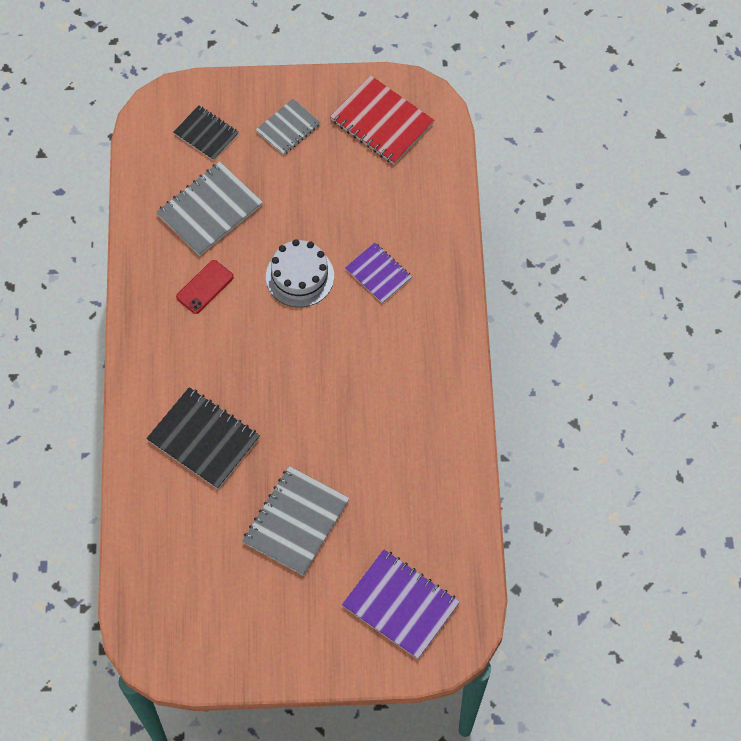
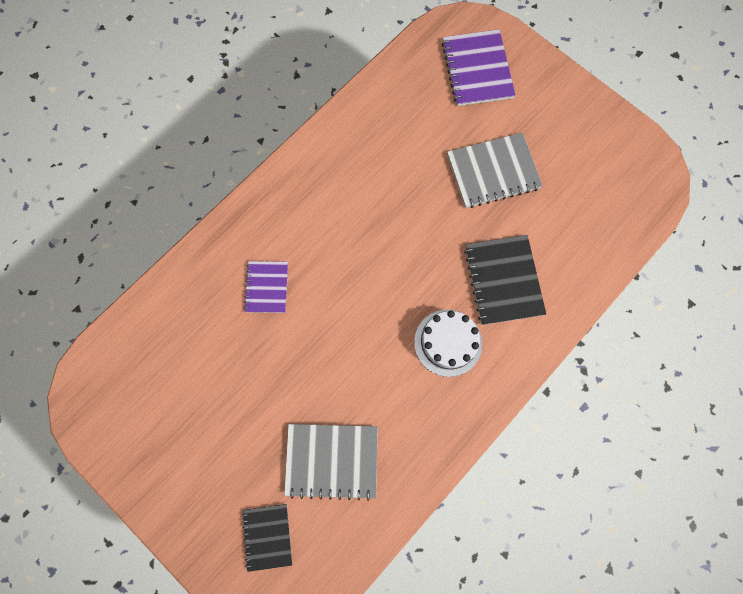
camera: 135 degrees left, 10 degrees up
red phone [176,260,234,314] -> none
grey notebook [256,99,321,155] -> none
white cake [266,239,334,307] -> white cake moved to [414,310,482,377]
red notebook [330,75,434,164] -> none

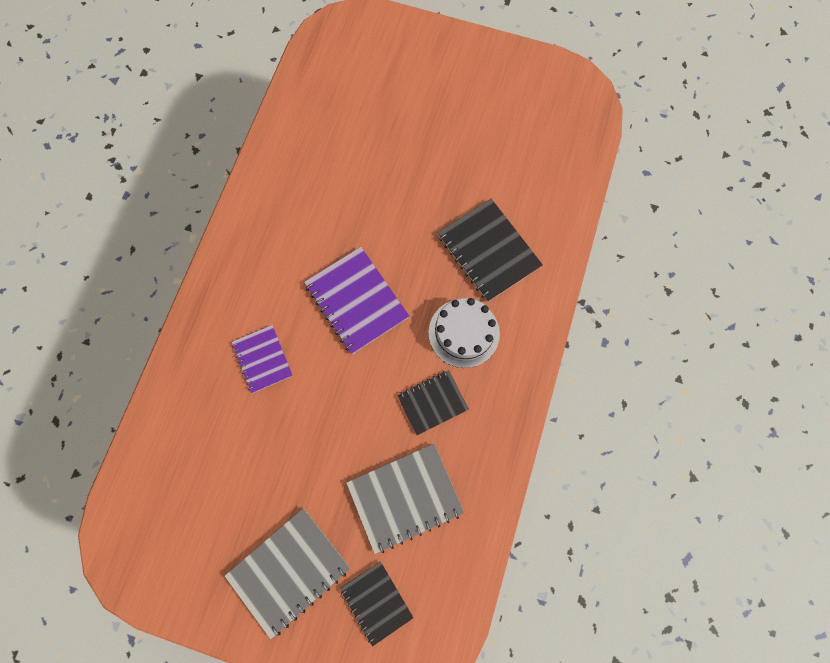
camera: 25 degrees left, 0 degrees up
purple notebook [442,29,516,106] -> purple notebook moved to [304,247,409,354]
grey notebook [447,132,543,208] -> grey notebook moved to [225,508,350,639]
none -> black notebook [397,370,469,435]

